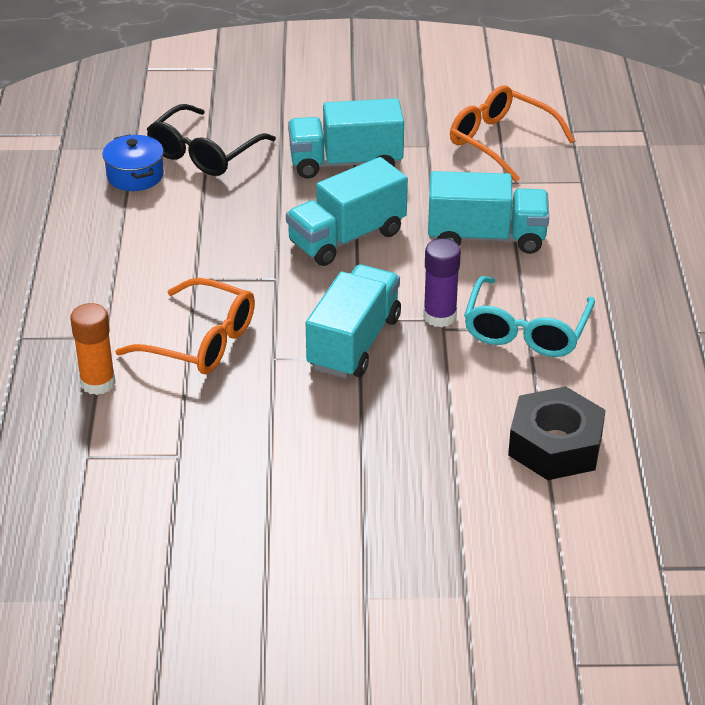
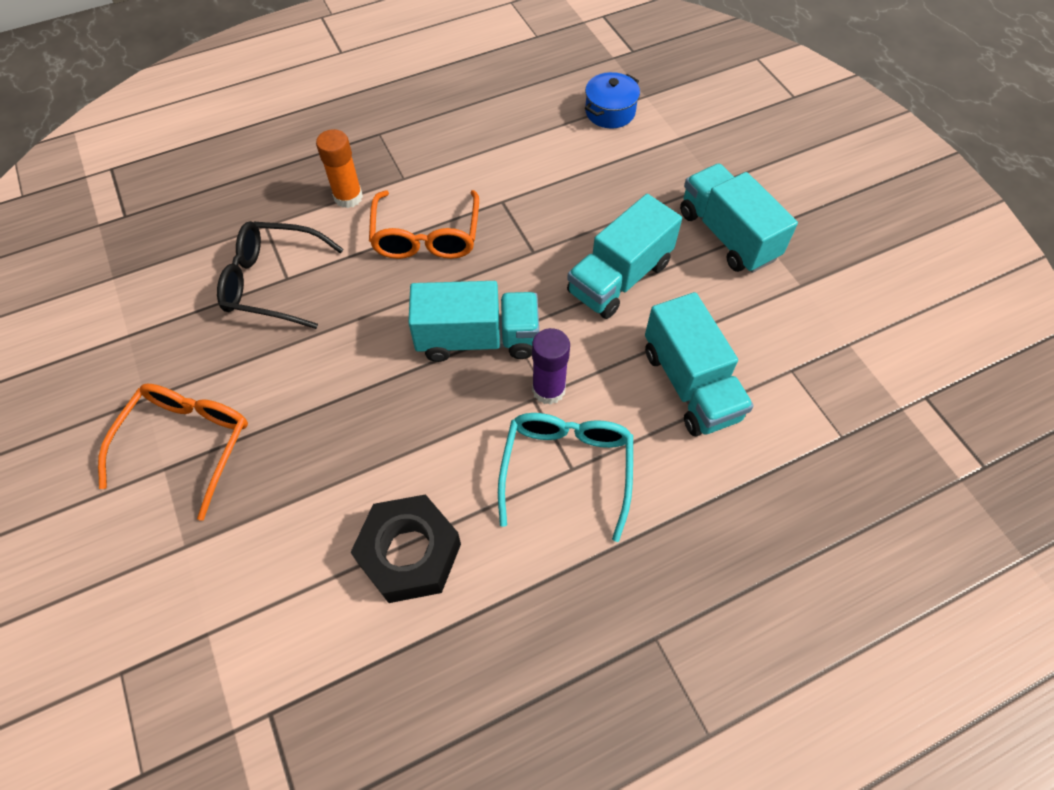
camera: 65 degrees right, 20 degrees up
black glasses [147,104,276,176] -> black glasses moved to [217,221,343,329]
turquoise truck [286,157,408,266] -> turquoise truck turned 75 degrees counterclockwise [567,194,682,319]
orange glasses [450,85,575,182] -> orange glasses moved to [98,384,248,521]
turquoise glasses [464,276,595,357] -> turquoise glasses turned 105 degrees clockwise [498,413,633,542]

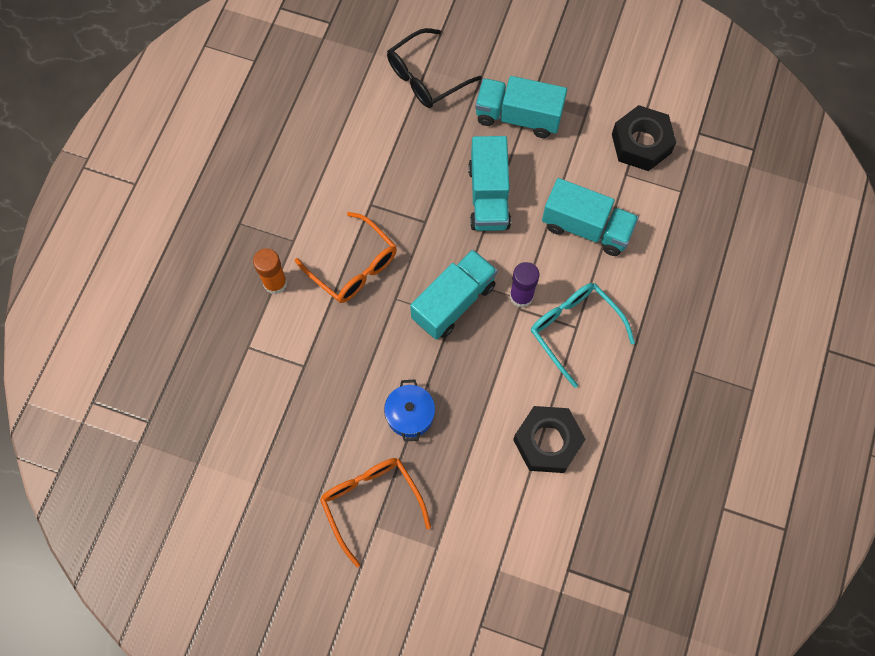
camera: 45 degrees left, 10 degrees up
black glasses [217,221,343,329] -> black glasses moved to [387,28,482,108]
blue pot [585,72,640,128] -> blue pot moved to [384,380,435,442]
none -> black nut [612,105,676,171]

